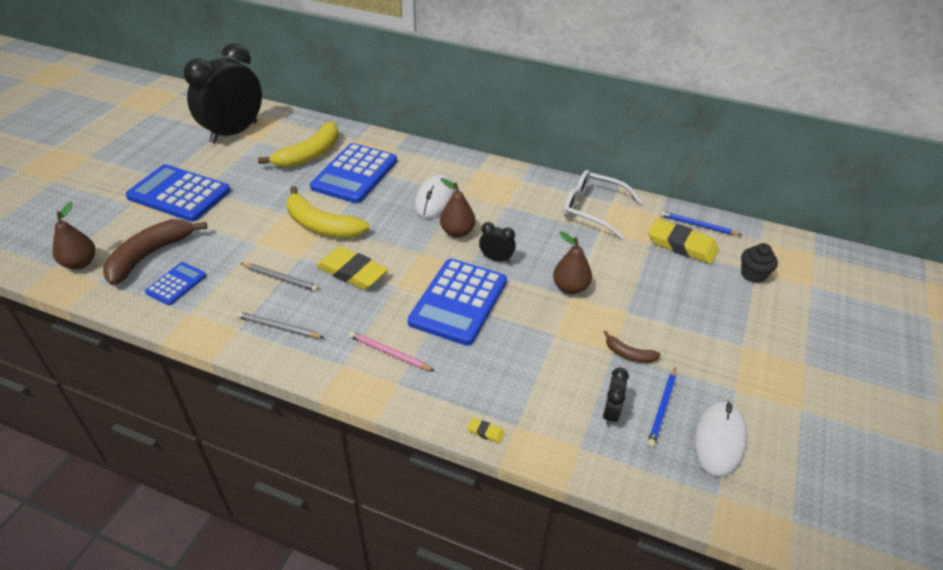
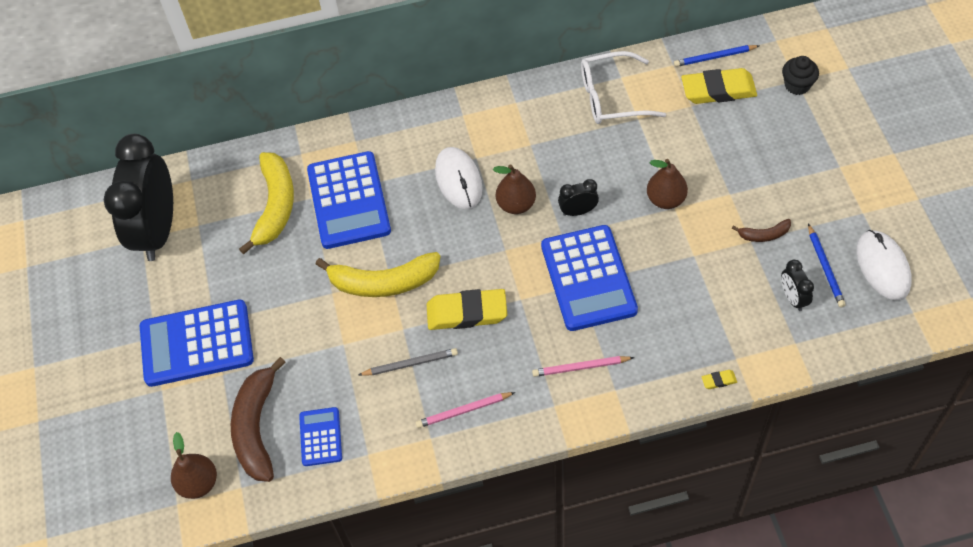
camera: 30 degrees left, 15 degrees up
grey pencil [236,312,325,338] -> pink pencil [416,392,515,428]

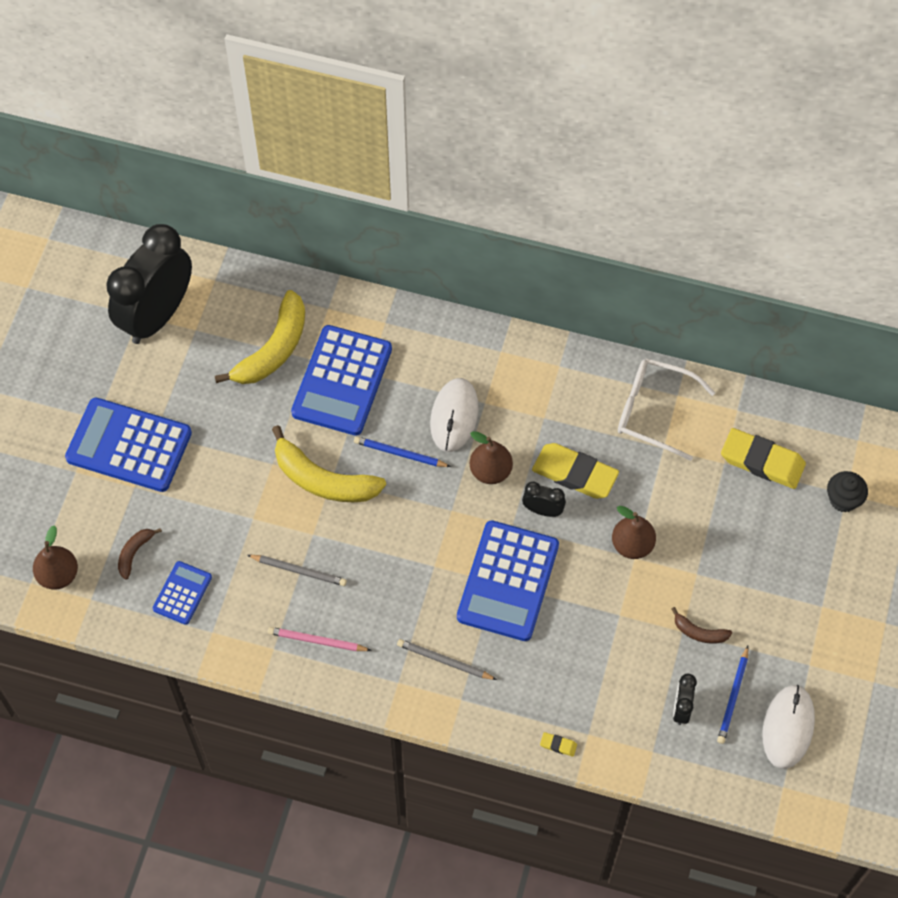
camera: 25 degrees right, 5 degrees up
brown banana [231,357,286,482] -> brown banana [118,528,162,580], size x0.48
yellow eraser [427,289,507,330] -> yellow eraser moved to [532,443,619,499]
pink pencil [532,356,634,377] -> grey pencil [397,639,497,680]
blue pencil [674,45,760,67] -> blue pencil moved to [354,436,451,467]

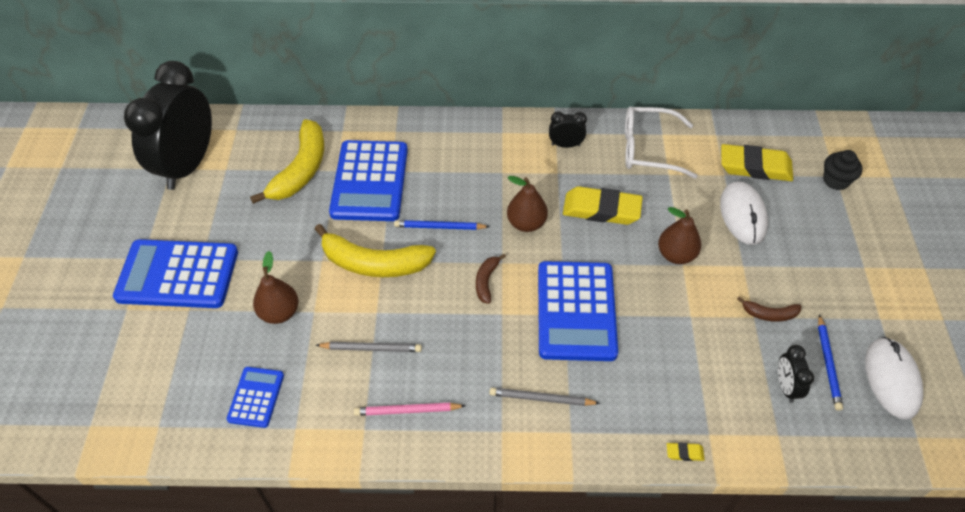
camera: 15 degrees left, 10 degrees down
brown pear [33,525,78,590] -> brown pear moved to [253,251,298,324]
brown banana [118,528,162,580] -> brown banana moved to [476,254,506,304]
white mouse [430,378,479,452] -> white mouse moved to [720,181,768,245]
black clock [522,481,566,517] -> black clock moved to [549,111,587,148]

